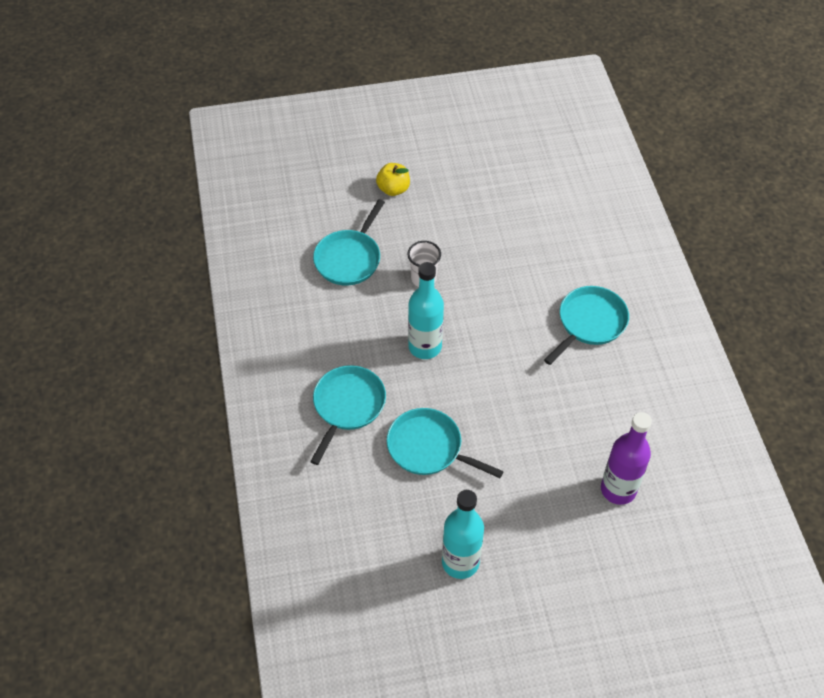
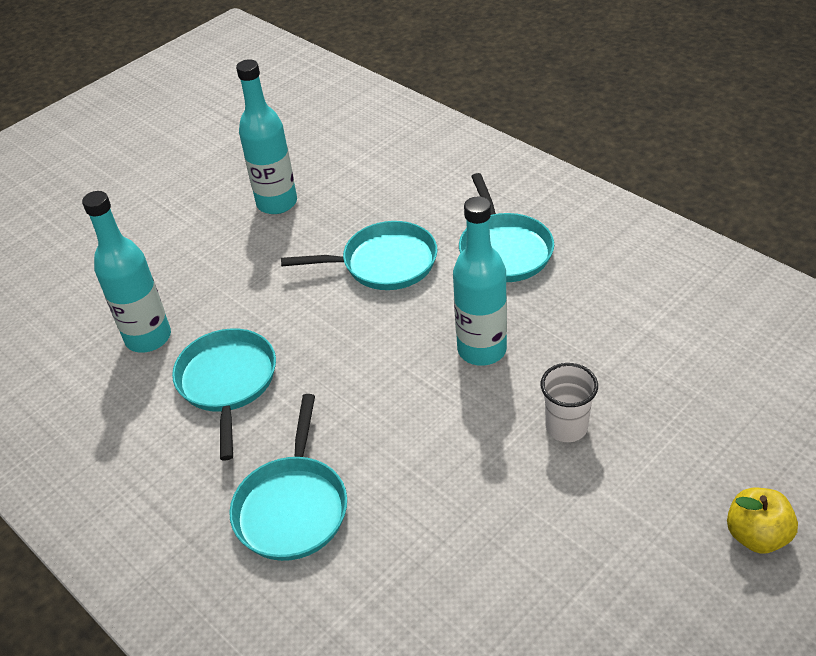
camera: 150 degrees right, 10 degrees down
turquoise pan [313,199,385,285] -> turquoise pan moved to [172,328,276,461]
purple bottle [601,412,652,505] -> turquoise bottle [82,191,171,353]

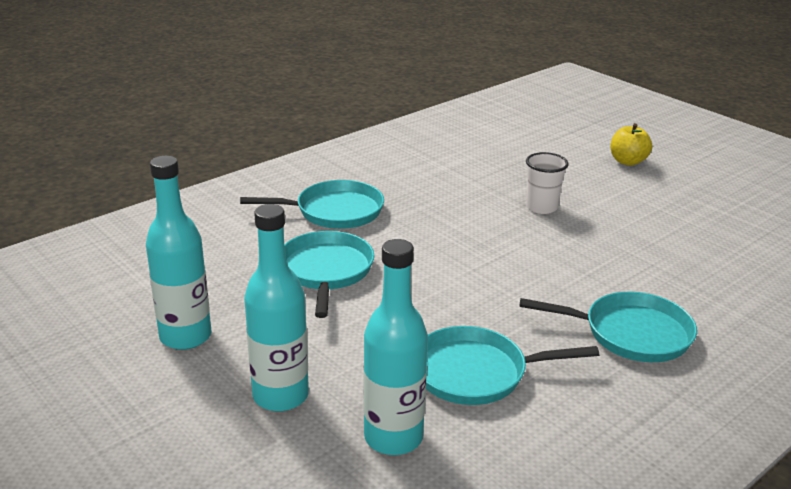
camera: 90 degrees left, 15 degrees down
turquoise bottle [453,197,507,366] -> turquoise bottle moved to [244,204,309,412]

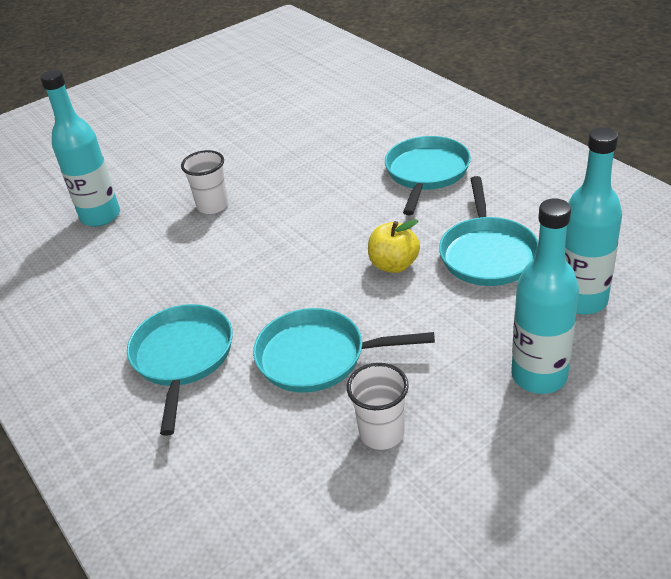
camera: 80 degrees left, 10 degrees up
turquoise bottle [146,156,212,350] -> turquoise bottle moved to [40,70,120,227]
yellow apple [610,123,652,166] -> yellow apple moved to [368,219,420,273]
none -> white cup [347,363,409,450]

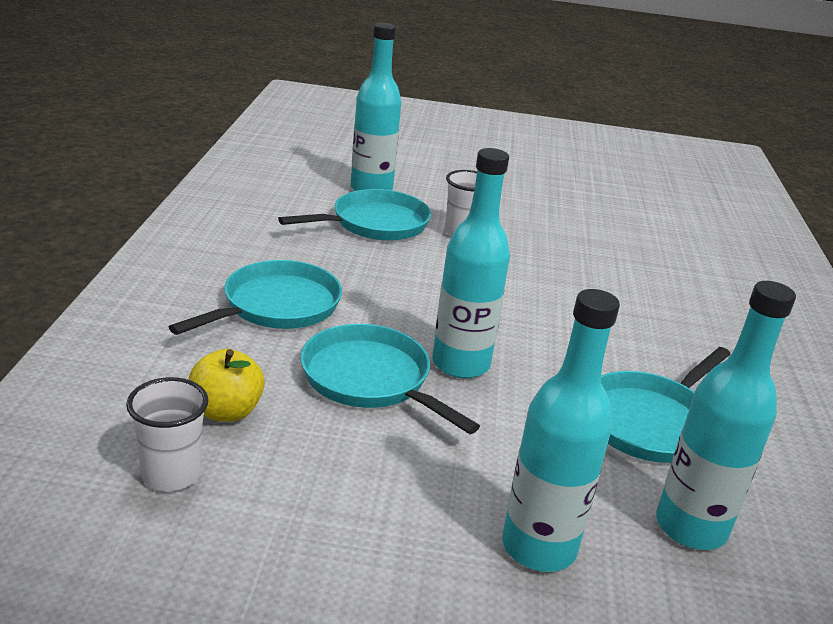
camera: 35 degrees right, 10 degrees down
white cup [347,363,409,450] -> white cup moved to [126,377,208,491]
yellow apple [368,219,420,273] -> yellow apple moved to [188,349,265,422]
turquoise pan [385,136,471,215] -> turquoise pan moved to [278,189,431,241]
none -> turquoise bottle [432,148,510,378]

